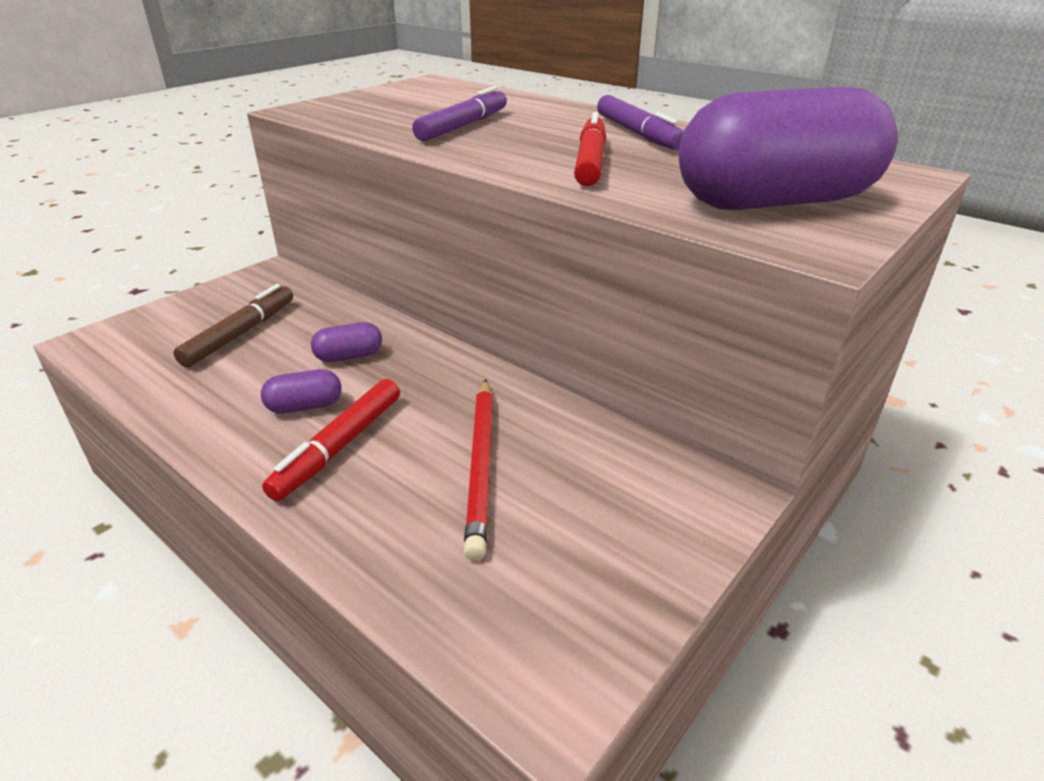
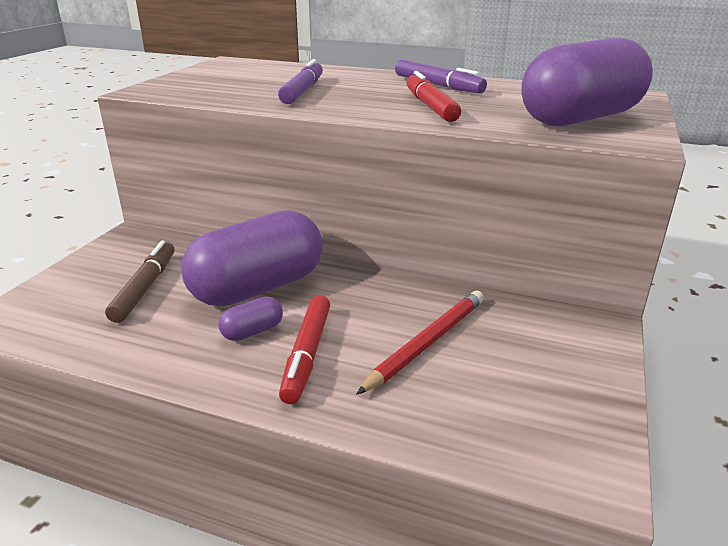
camera: 20 degrees left, 5 degrees down
purple capsule [311,322,382,362] -> purple capsule [181,210,323,306], size x2.44
red pencil [464,379,493,561] -> red pencil turned 120 degrees counterclockwise [356,291,484,395]

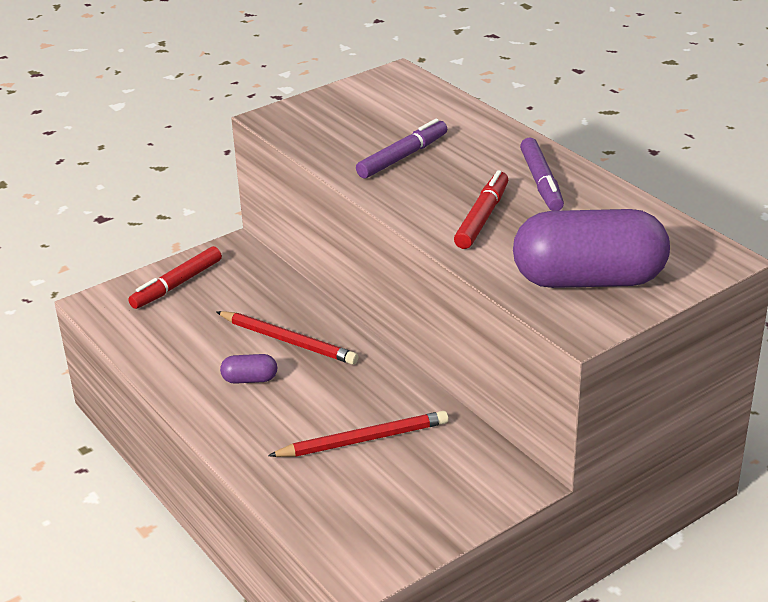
camera: 35 degrees right, 5 degrees up
brown marker [105,241,175,323] -> none
purple capsule [181,210,323,306] -> red pencil [217,311,358,365]
red marker [279,295,330,404] -> red marker moved to [128,246,222,309]

